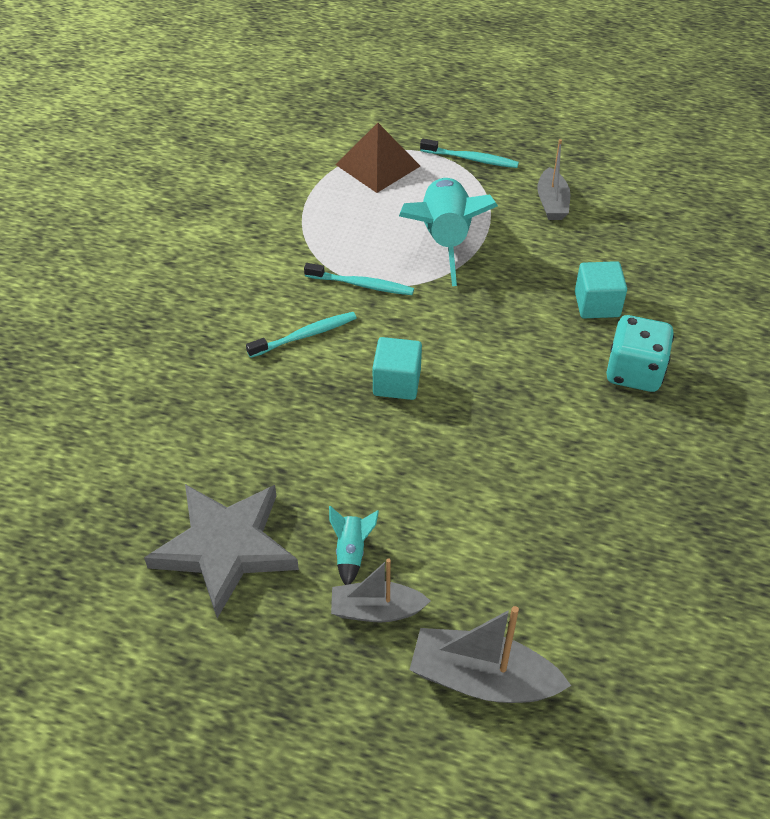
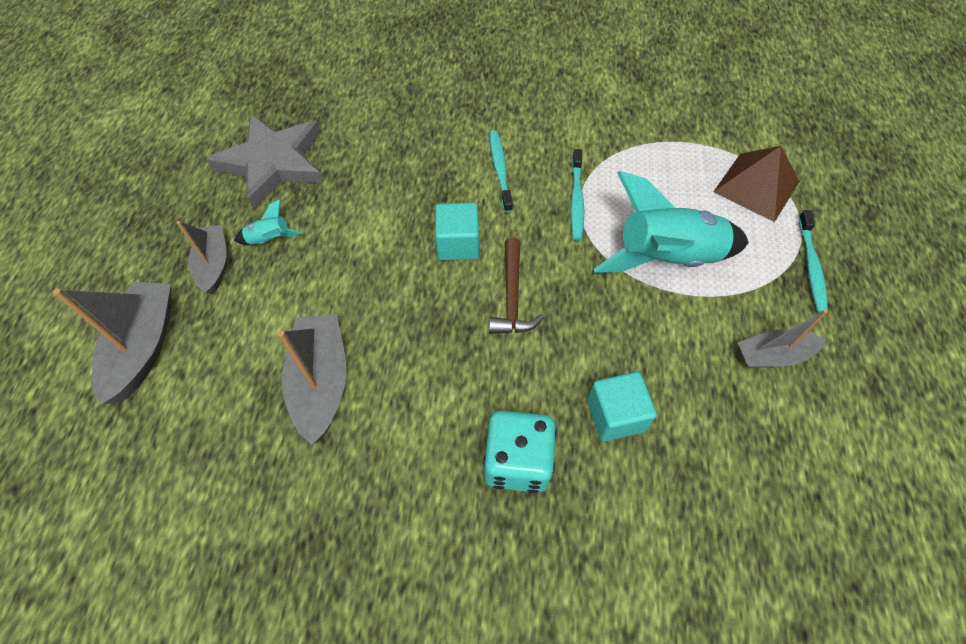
camera: 80 degrees right, 10 degrees up
turquoise toothbrush [246,312,357,358] -> turquoise toothbrush turned 150 degrees counterclockwise [490,131,513,213]
none -> grey boat [277,314,347,445]
none -> brown hammer [489,238,544,334]

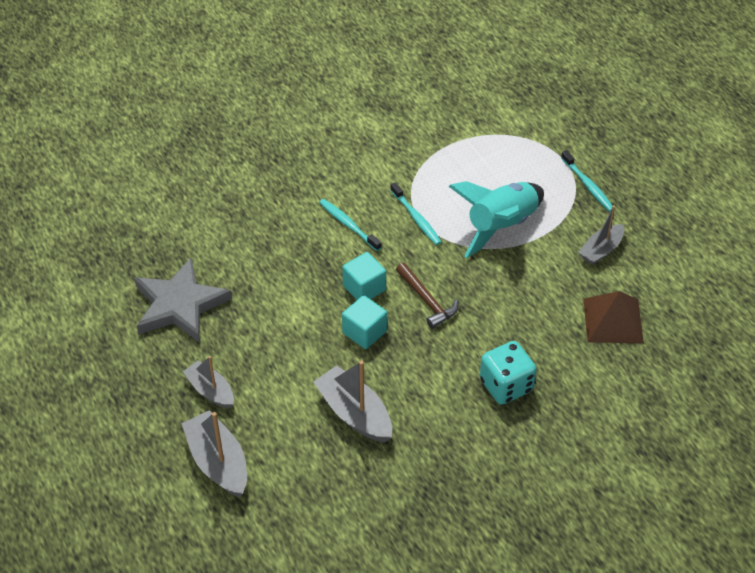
camera: 35 degrees left, 10 degrees down
turquoise rocket [234,199,302,245] -> none
turquoise cube [587,372,657,442] -> turquoise cube moved to [342,295,387,349]
brown pyramid [713,146,800,222] -> brown pyramid moved to [583,291,644,343]

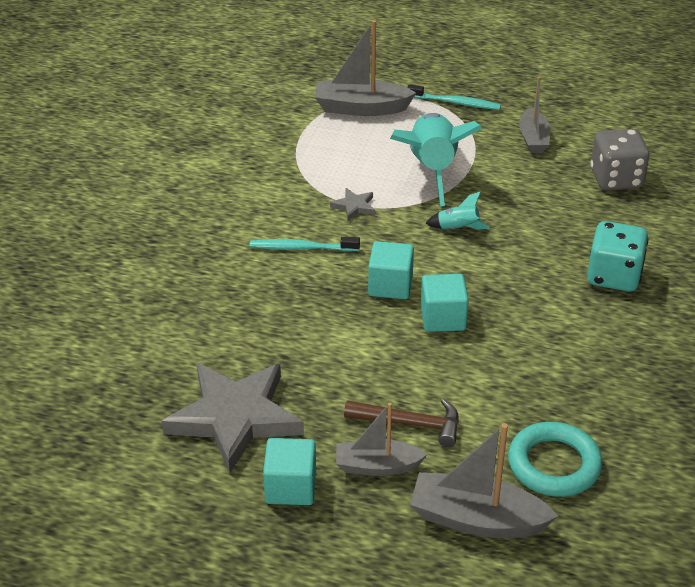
camera: 45 degrees left, 10 degrees down
grey boat [313,361,392,443] -> grey boat moved to [315,20,416,116]
turquoise toothbrush [390,182,441,245] -> grey star [330,188,375,221]
brown hammer [396,263,458,329] -> brown hammer moved to [344,399,459,447]
brown pyramid [583,291,644,343] -> grey dice [590,129,650,190]
none -> turquoise cube [263,438,316,505]
none -> turquoise rocket [425,191,489,230]
none -> turquoise ring [508,422,603,497]

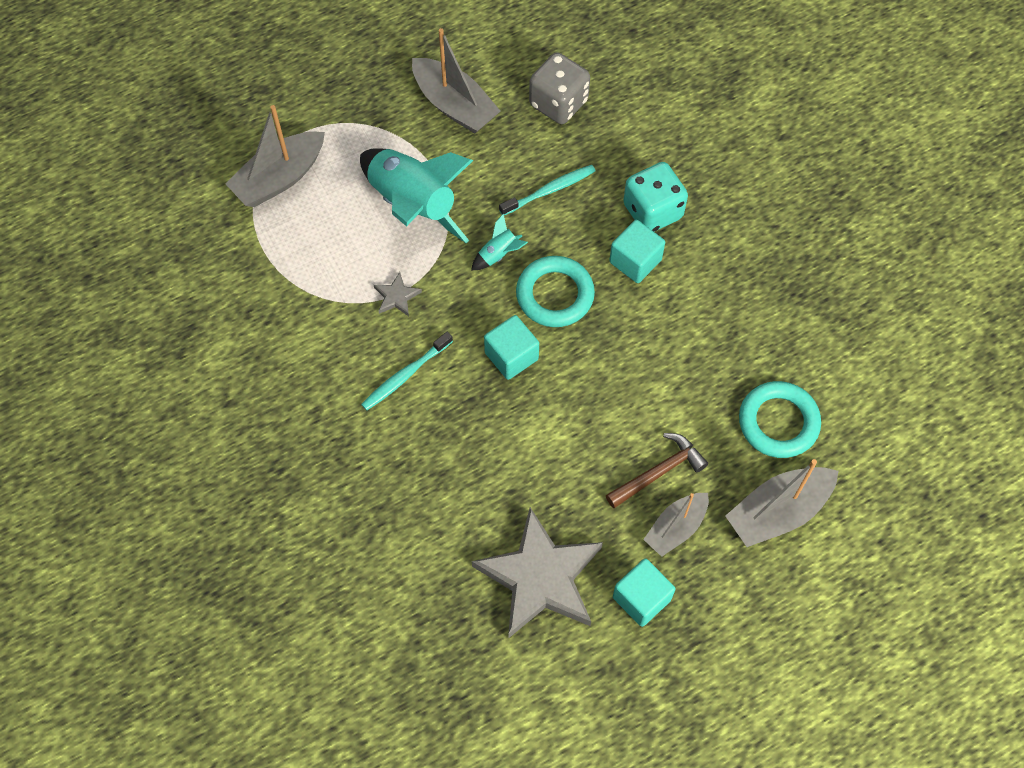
camera: 45 degrees left, 25 degrees up
turquoise toothbrush [407,84,501,110] -> turquoise toothbrush moved to [499,165,595,215]
turquoise cube [421,274,469,332] -> turquoise cube moved to [609,220,665,283]
grey boat [519,77,551,153] -> grey boat [412,28,500,134], size x1.52
none -> turquoise ring [516,256,595,327]

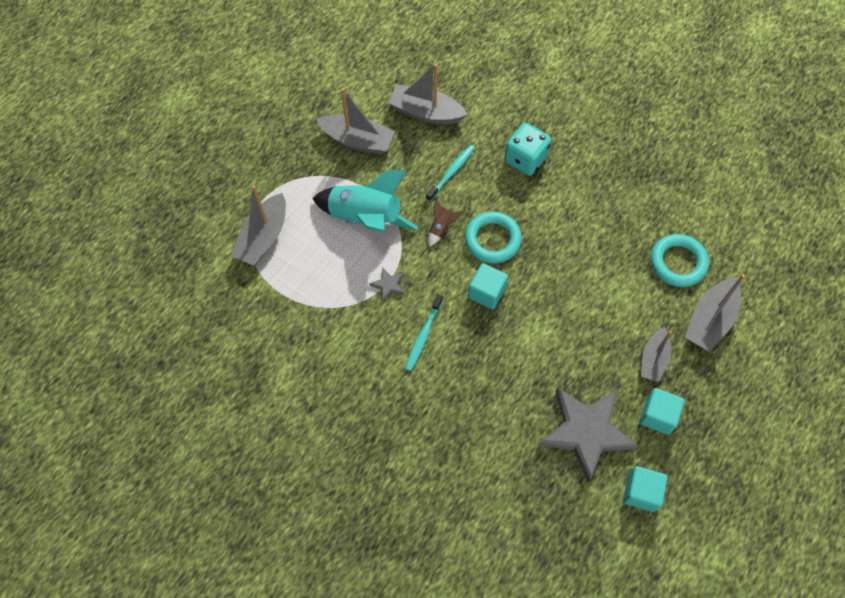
camera: 25 degrees left, 0 degrees up
turquoise rocket [471,214,528,270] -> brown rocket [428,199,462,247]
grey dice [529,52,590,124] -> grey boat [389,63,468,124]
brown hammer [606,433,708,508] -> none
turquoise cube [609,220,665,283] -> turquoise cube moved to [623,466,668,512]

